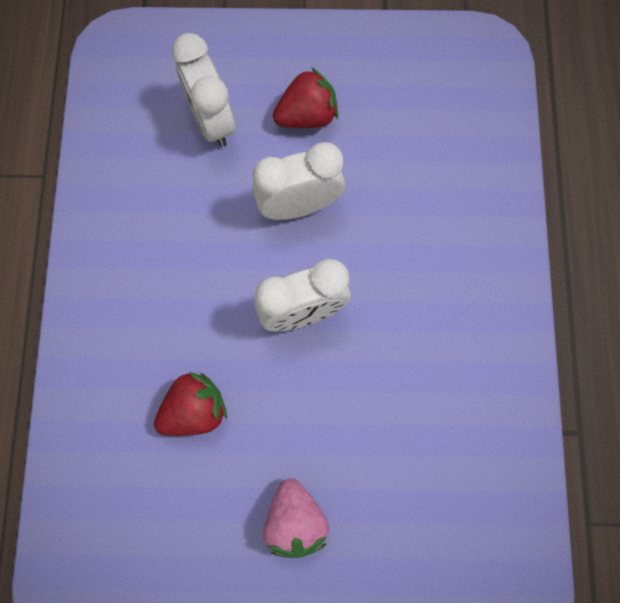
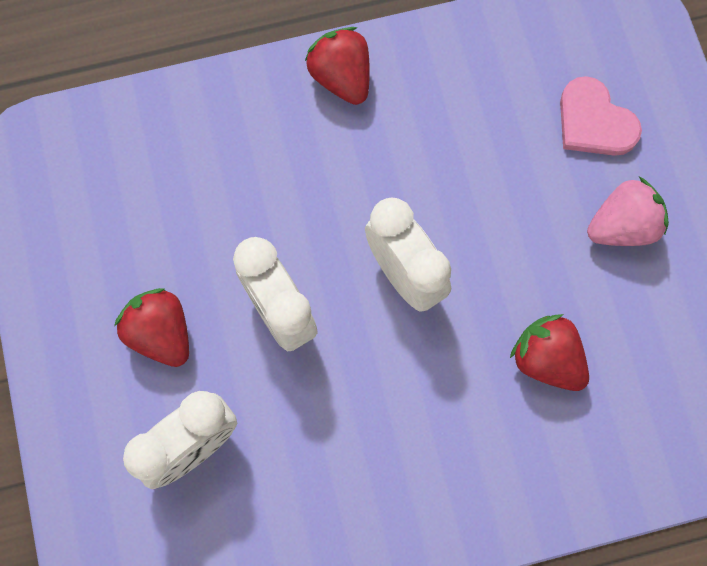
camera: 105 degrees left, 0 degrees up
none -> red strawberry [305,27,370,105]
none -> pink heart [560,76,642,156]

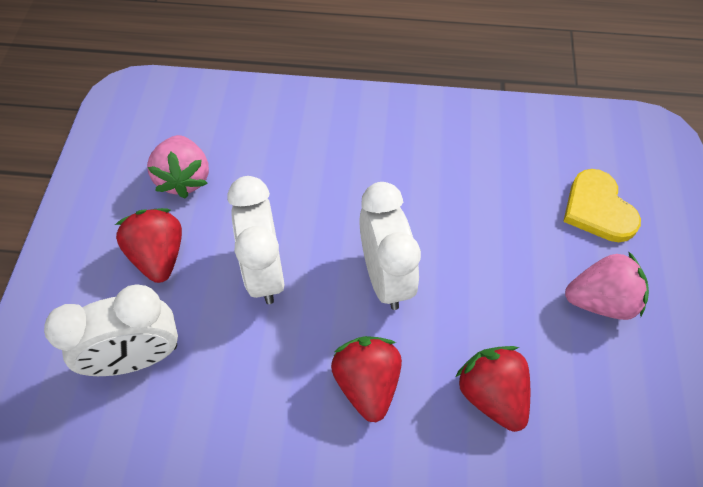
camera: 20 degrees right, 15 degrees down
red strawberry [305,27,370,105] -> red strawberry moved to [331,336,402,422]
pink heart [560,76,642,156] -> yellow heart [563,169,641,242]
none -> pink strawberry [147,135,209,198]

